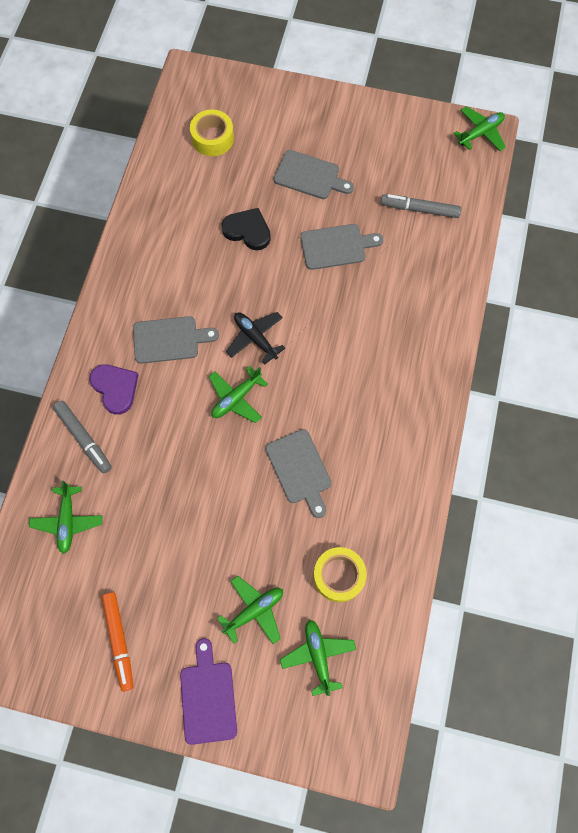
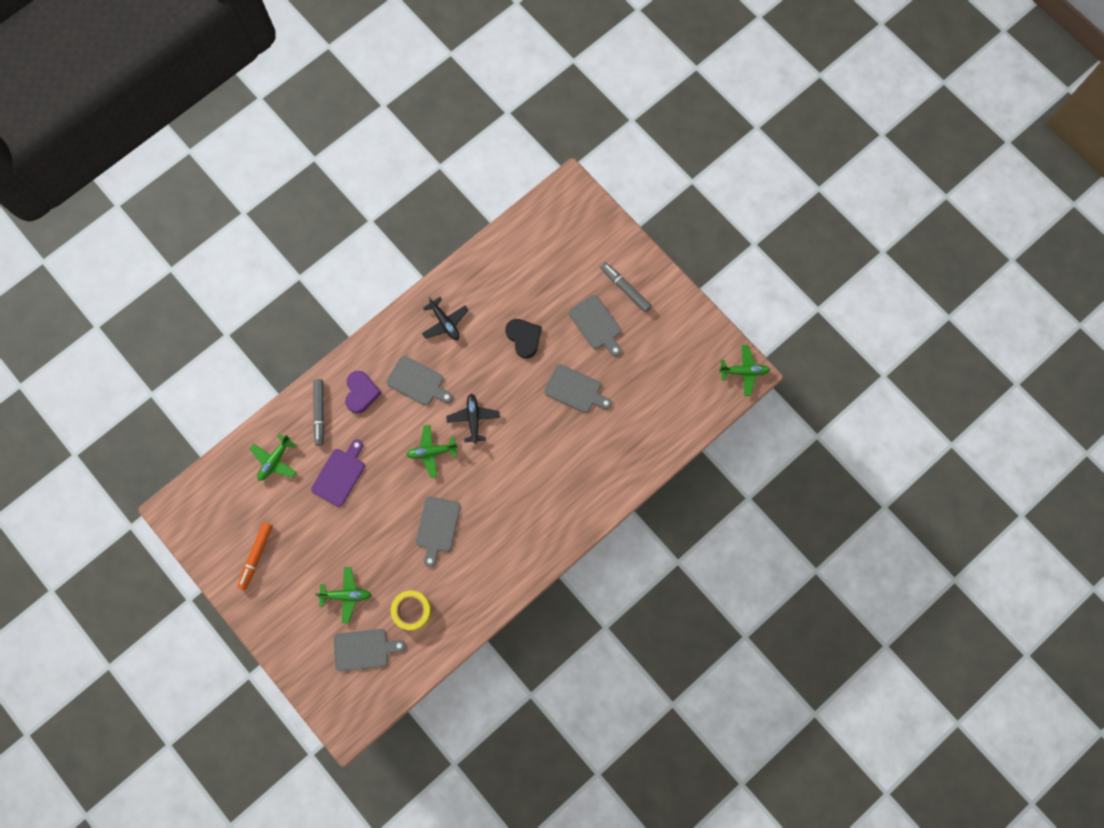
camera: 35 degrees right, 5 degrees up
purple cutting board [180,638,237,745] -> purple cutting board moved to [311,439,365,507]
yellow tape [190,109,234,156] -> none
green plane [280,620,356,696] -> grey cutting board [334,629,406,671]
grey marker [381,194,461,218] -> grey marker moved to [600,262,652,312]
none -> black plane [422,297,469,340]

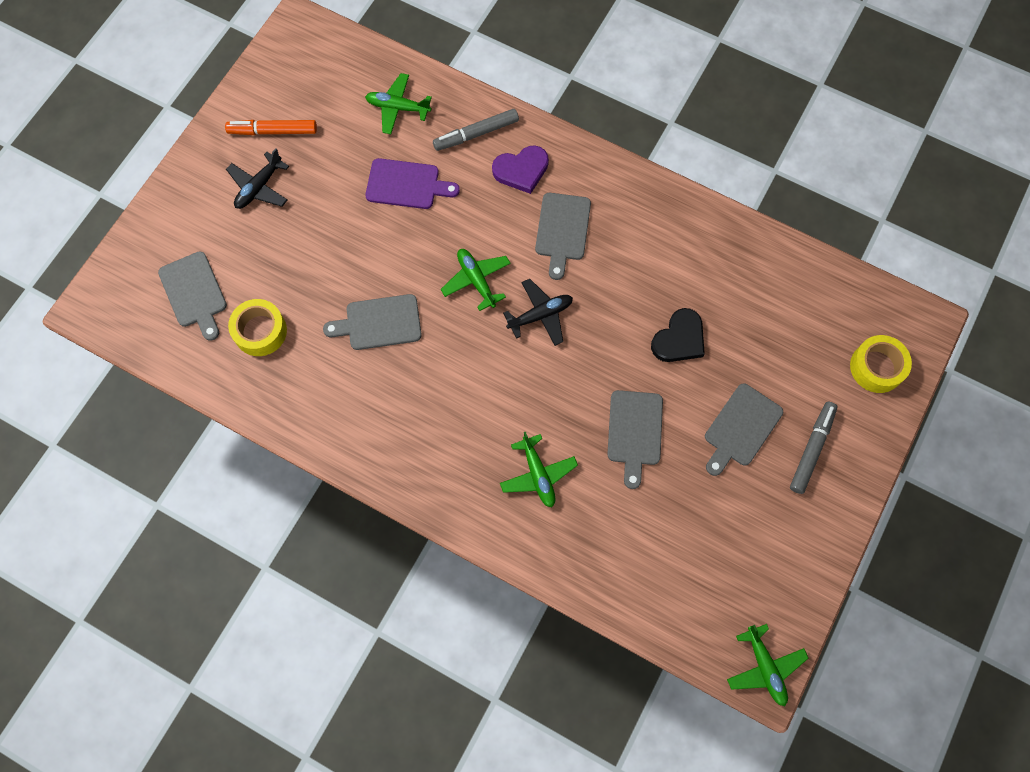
camera: 70 degrees right, 5 degrees down
green plane [315,567,371,623] -> green plane moved to [500,432,578,507]
black plane [422,297,469,340] -> black plane moved to [226,148,289,209]
none -> yellow tape [850,335,912,393]

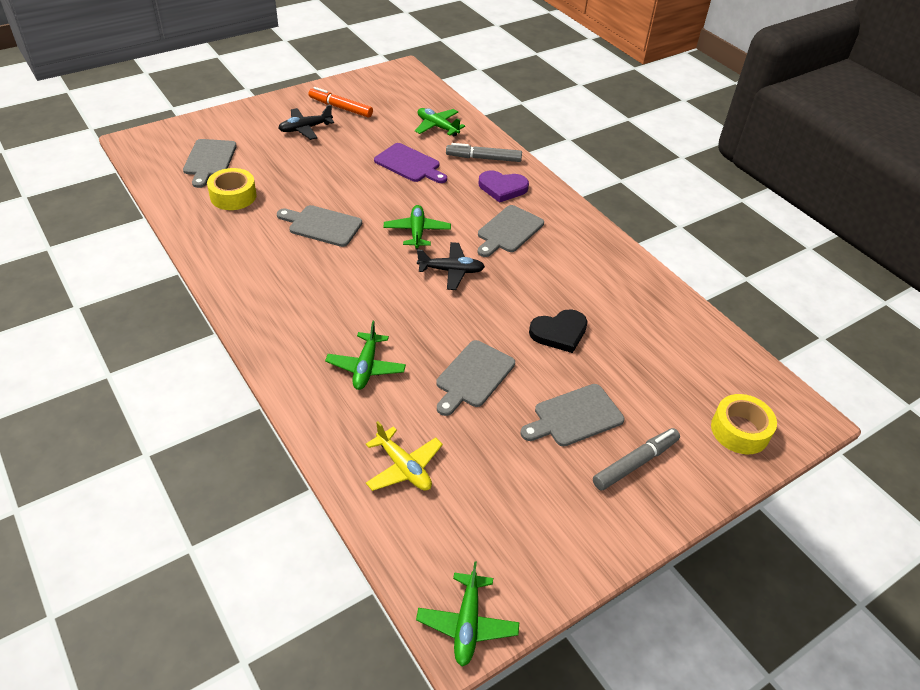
camera: 25 degrees right, 25 degrees down
none -> yellow plane [366,421,443,491]

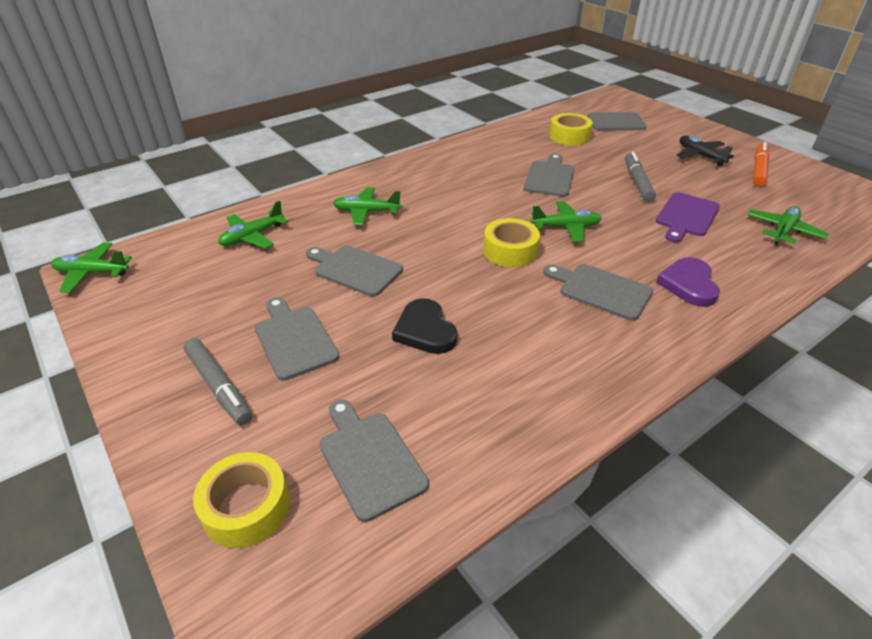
camera: 90 degrees right, 5 degrees down
yellow plane [366,421,443,491] -> green plane [218,201,288,249]
black plane [417,242,485,290] -> yellow tape [483,218,540,267]
grey marker [446,143,522,162] -> grey marker moved to [625,152,656,202]
none -> grey cutting board [319,400,429,522]

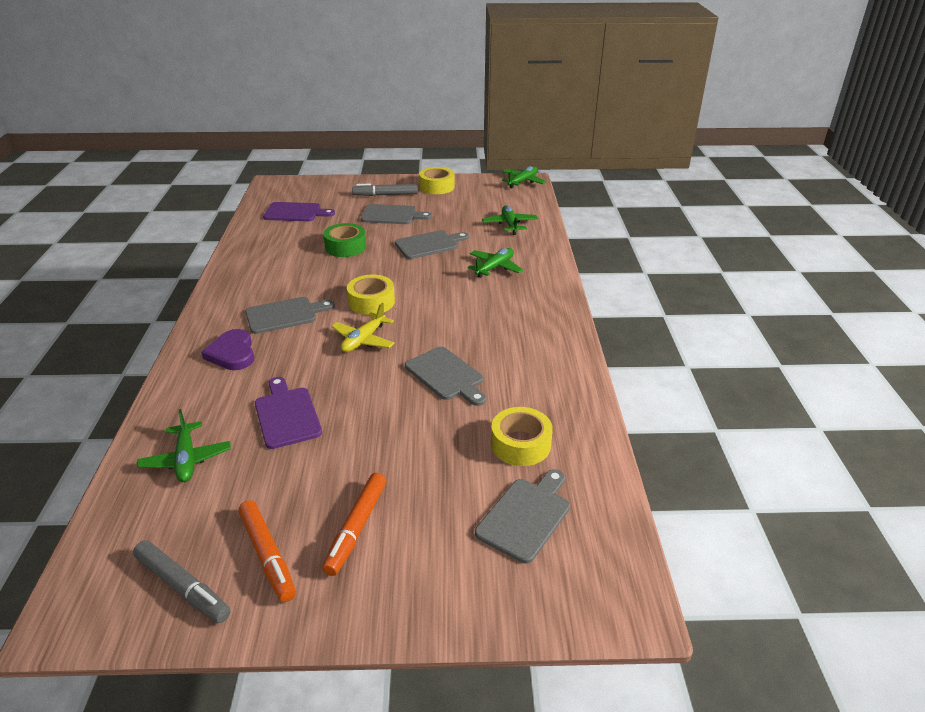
camera: 125 degrees right, 5 degrees down
yellow tape [193,452,290,548] -> yellow tape moved to [419,167,455,194]
grey cutting board [319,400,429,522] -> purple cutting board [263,202,335,221]
black heart [392,298,458,354] -> green tape [323,223,366,257]
green plane [531,201,602,242] -> yellow plane [331,303,395,352]
grey marker [625,152,656,202] -> grey marker moved to [133,540,231,623]
purple heart [656,257,720,307] -> purple heart turned 150 degrees counterclockwise [201,329,254,370]
black plane [677,136,734,166] -> orange marker [322,473,386,576]

